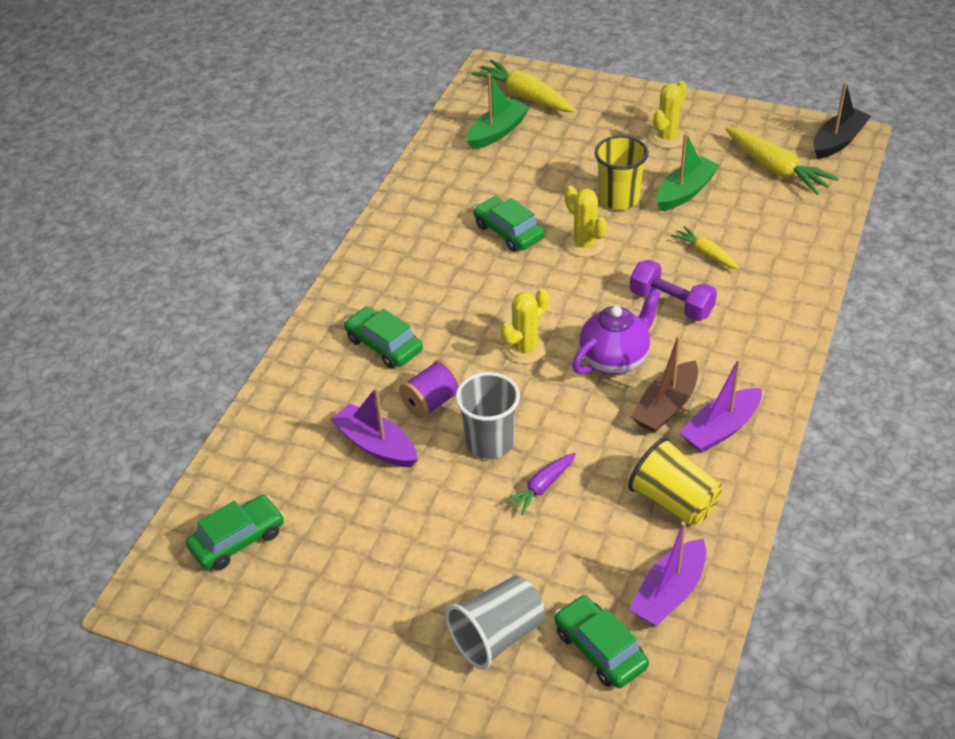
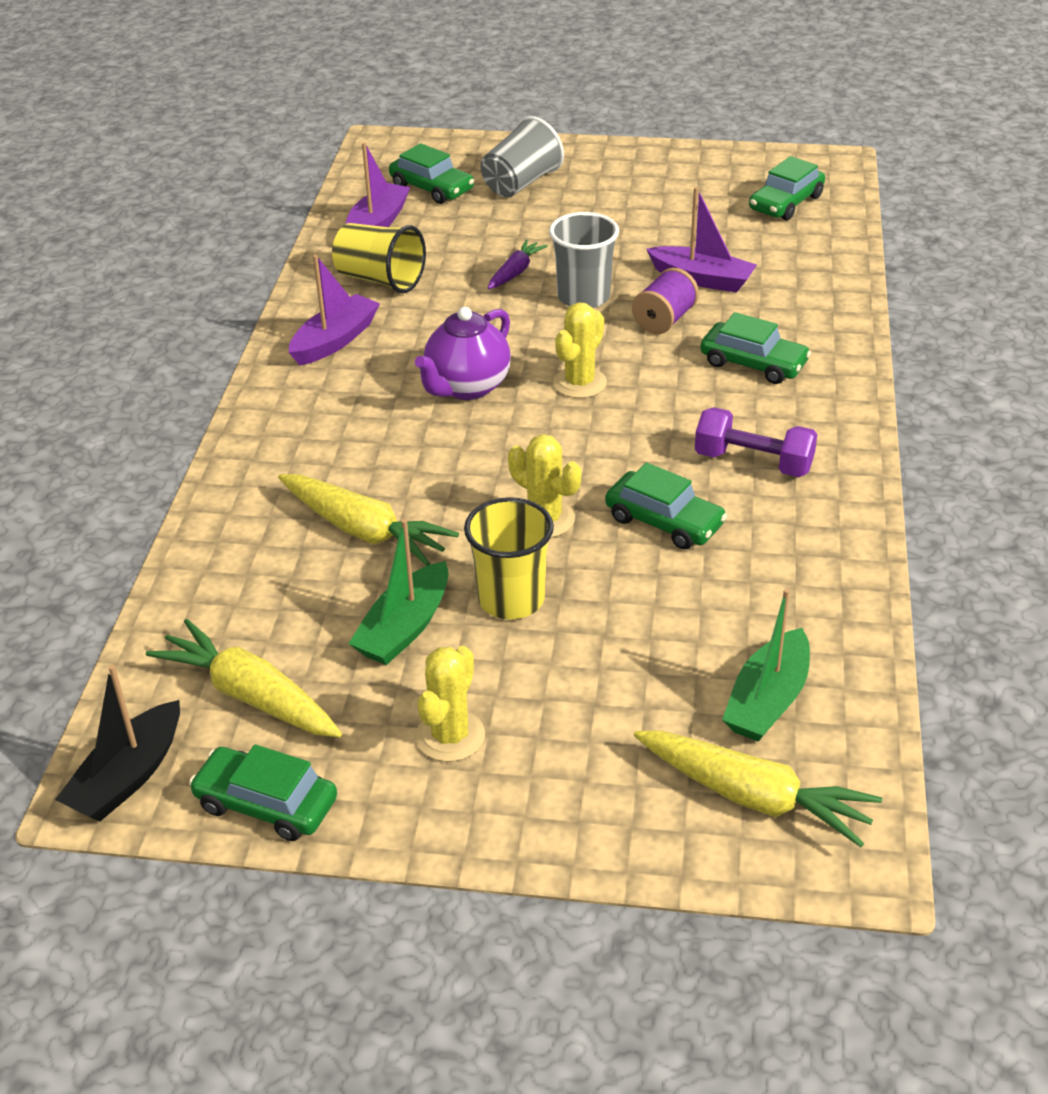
camera: 165 degrees right, 5 degrees down
purple dumbbell [630,260,717,321] -> purple dumbbell moved to [695,407,817,477]
brown boat [631,335,698,433] -> none
yellow carrot [671,226,740,270] -> yellow carrot [278,474,459,566], size x1.75
none -> green car [189,744,337,841]

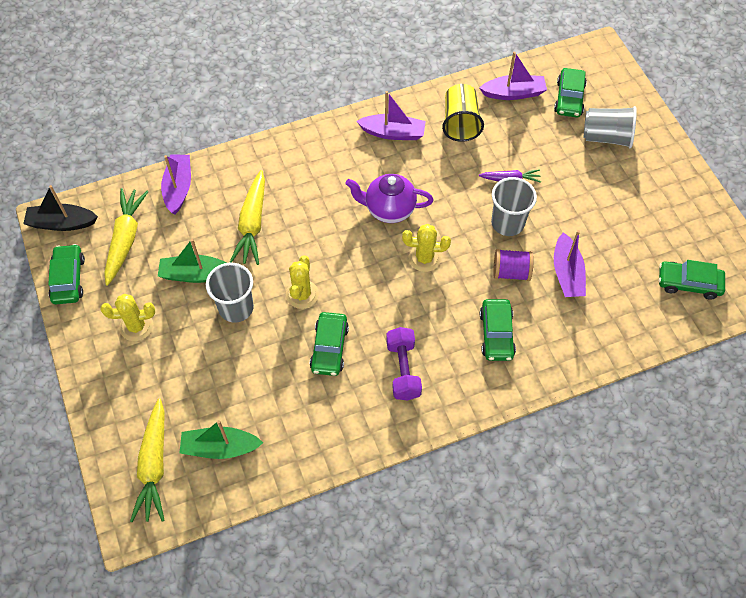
camera: 60 degrees right, 20 degrees up
yellow cup [464,497,554,619] -> grey cup [206,263,254,323]
none -> purple boat [161,155,191,214]

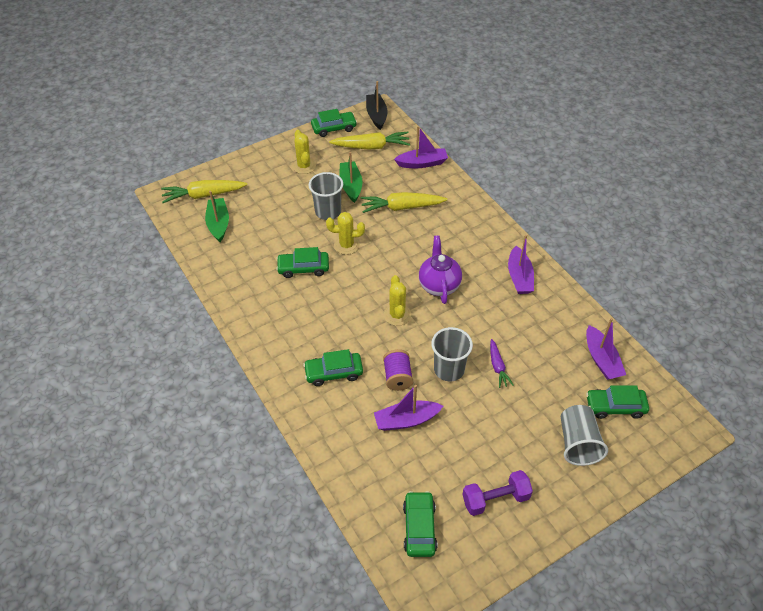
camera: 80 degrees right, 10 degrees down
purple dumbbell [386,327,422,401] -> purple dumbbell moved to [462,470,533,516]
yellow cup [442,84,484,142] -> none

